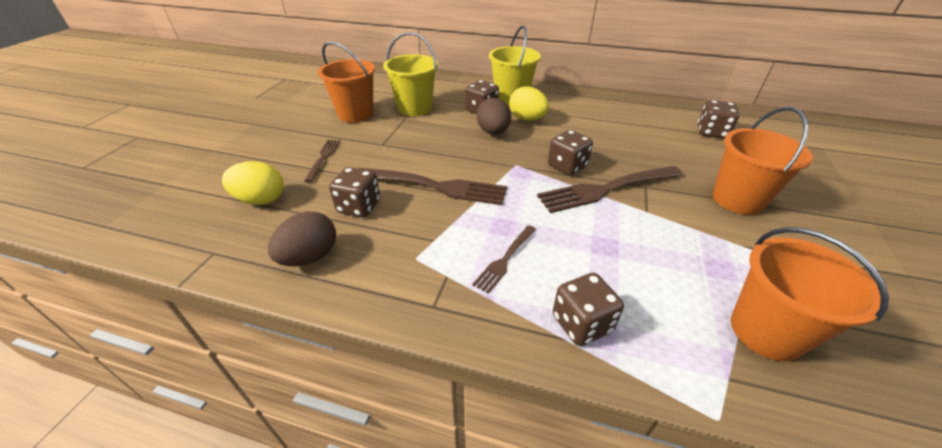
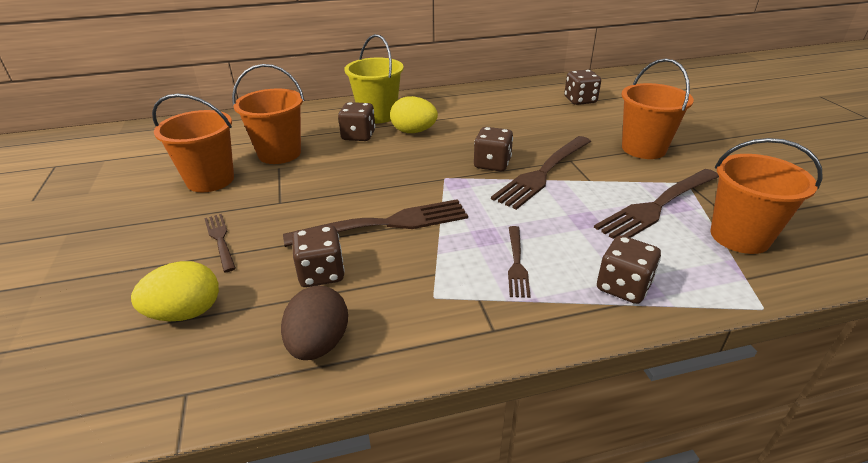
camera: 30 degrees left, 5 degrees down
yellow bucket [383,32,438,116] -> orange bucket [232,64,305,164]
brown egg [477,98,511,135] -> none
none -> brown fork [594,169,719,239]

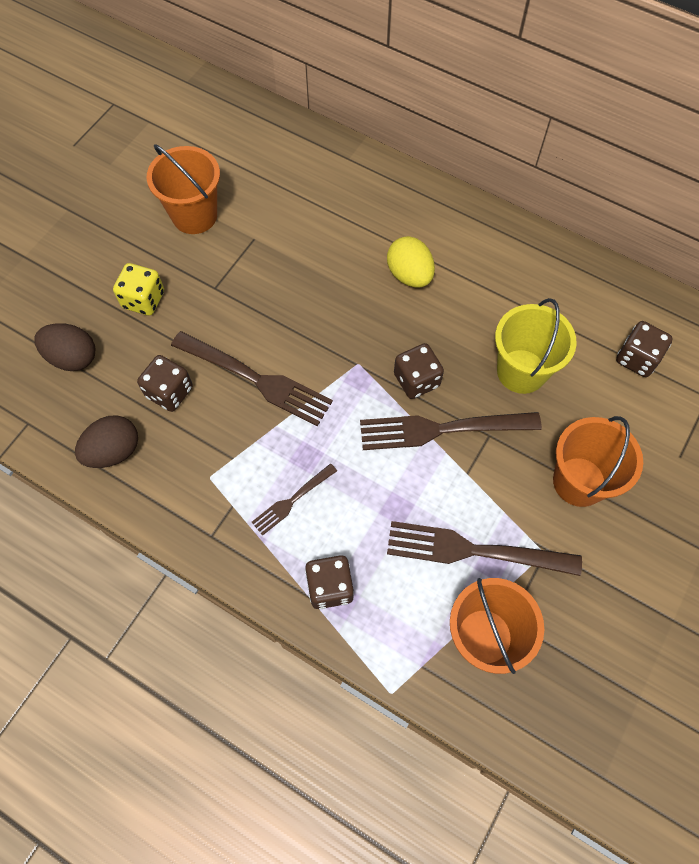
camera: 45 degrees right, 30 degrees up
yellow egg [131,261,219,321] -> brown egg [34,323,95,371]
brown fork [204,214,236,272] -> yellow dice [113,263,164,316]
orange bucket [232,64,305,164] -> none
brown dice [338,102,375,141] -> none
yellow bucket [344,34,404,124] -> yellow bucket moved to [495,298,577,394]

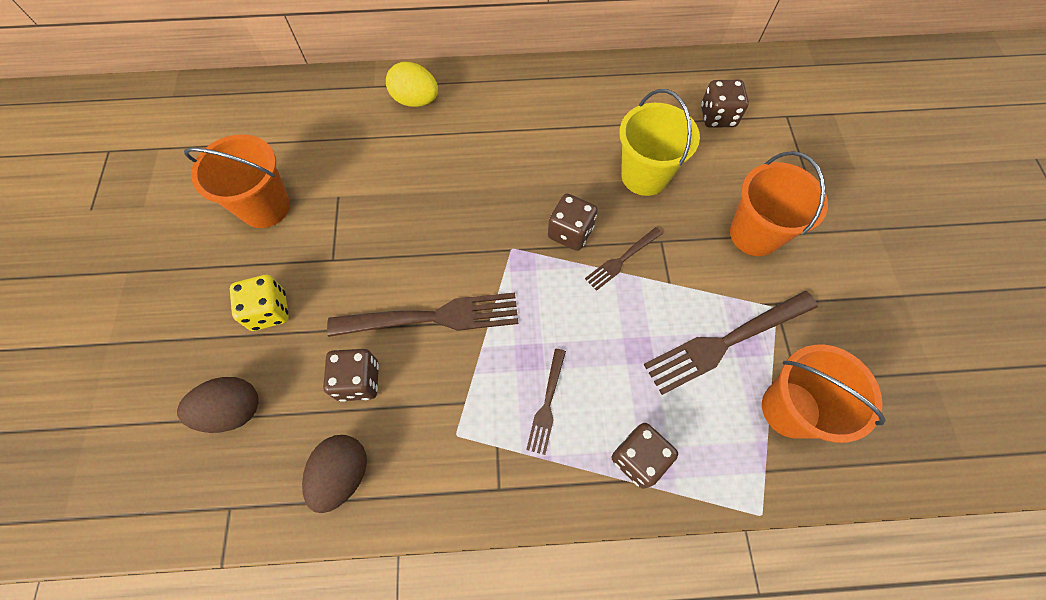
camera: 35 degrees left, 0 degrees up
brown fork [360,412,542,450] -> brown fork [585,227,663,291], size x0.53
yellow egg [387,236,435,288] -> yellow egg moved to [386,62,438,107]

